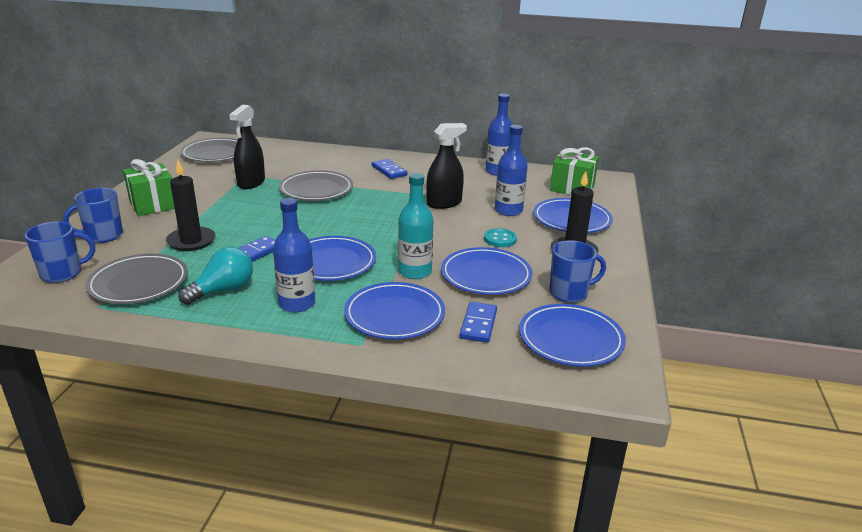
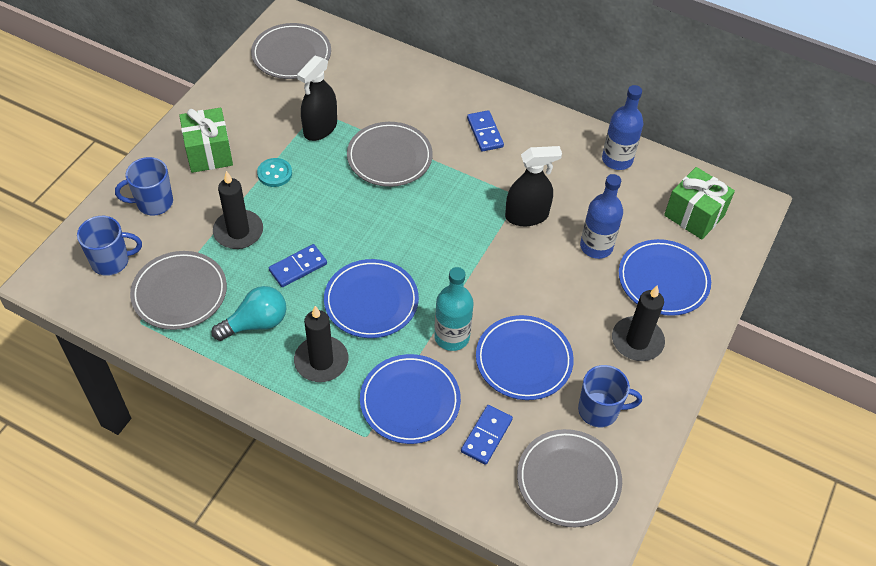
camera: 15 degrees right, 25 degrees up
blue bottle [273,198,315,312] -> black candle [294,306,348,382]
turquoise button [484,228,517,247] -> turquoise button moved to [257,158,292,187]
blue plate [519,304,626,367] -> grey plate [517,429,622,527]

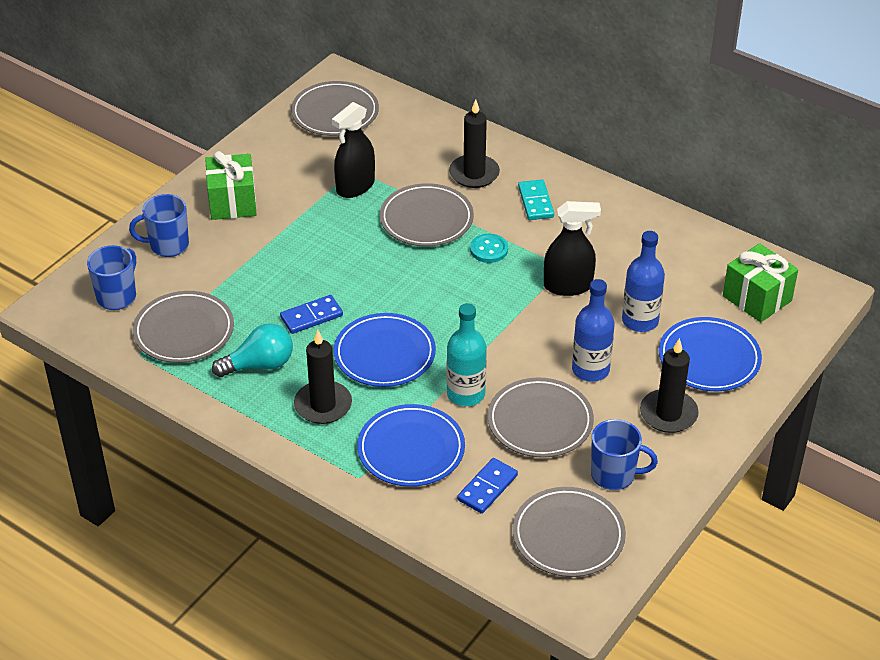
camera: 10 degrees right, 10 degrees down
blue mug [77,216,142,276] -> blue mug turned 60 degrees counterclockwise [87,245,136,310]
black candle [213,171,263,249] -> black candle moved to [449,99,500,188]
turquoise button [257,158,292,187] -> turquoise button moved to [470,234,508,263]
blue domino [467,110,504,152] -> turquoise domino [518,180,554,220]
blue plate [476,315,574,400] -> grey plate [488,378,594,458]
blue bottle [602,85,643,170] -> blue bottle moved to [572,279,615,382]

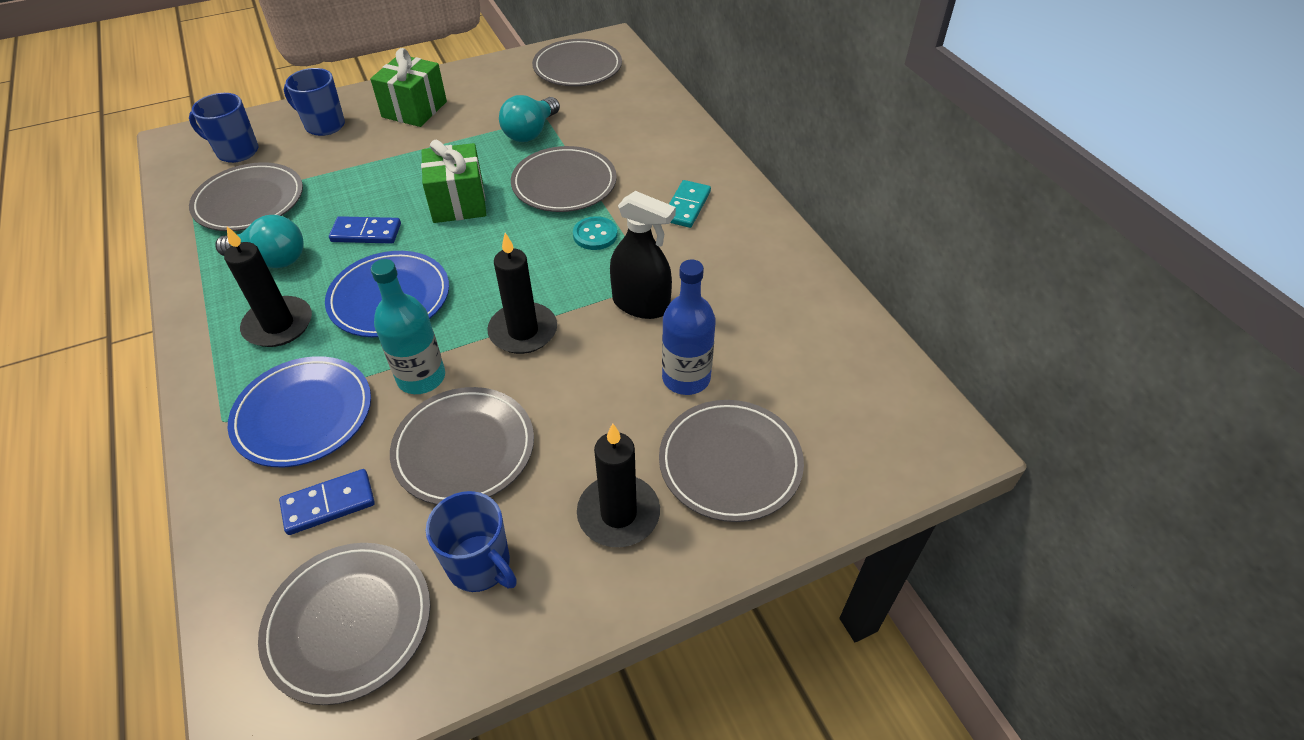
camera: 30 degrees right, 5 degrees up
blue mug [87,245,136,310] -> blue mug turned 135 degrees counterclockwise [189,93,258,163]
black spray bottle [332,102,375,198] -> turquoise light bulb [499,95,560,142]
black candle [449,99,500,188] -> black candle moved to [487,233,557,354]
blue bottle [572,279,615,382] -> none
blue plate [659,317,762,391] -> grey plate [659,400,804,522]
green gift [723,243,798,322] -> green gift moved to [421,139,486,223]

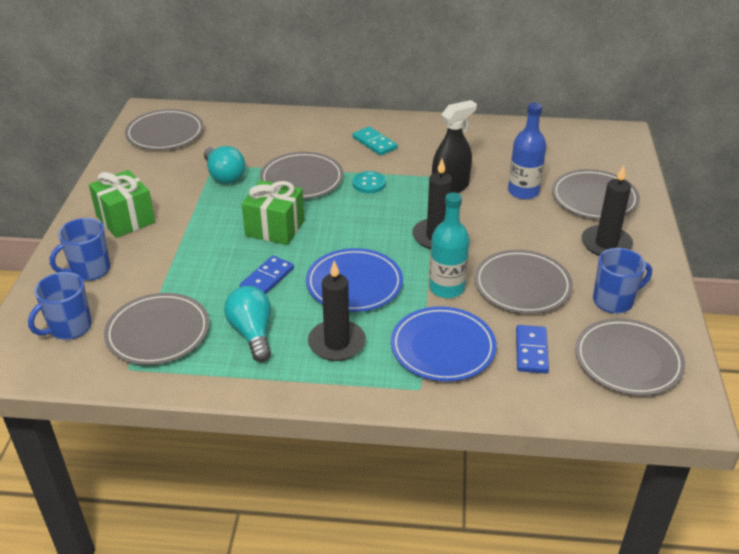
camera: 60 degrees left, 10 degrees down
turquoise light bulb [215,215,304,268] -> turquoise light bulb turned 60 degrees counterclockwise [224,286,271,362]

